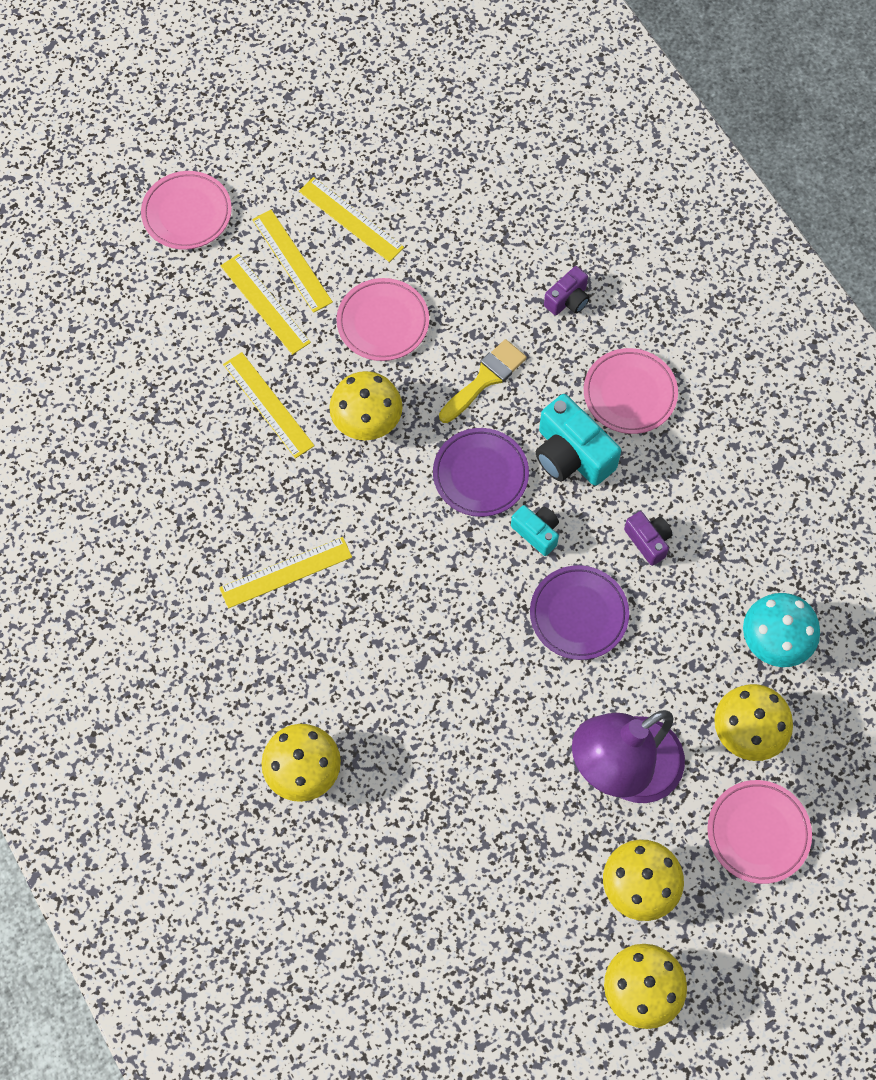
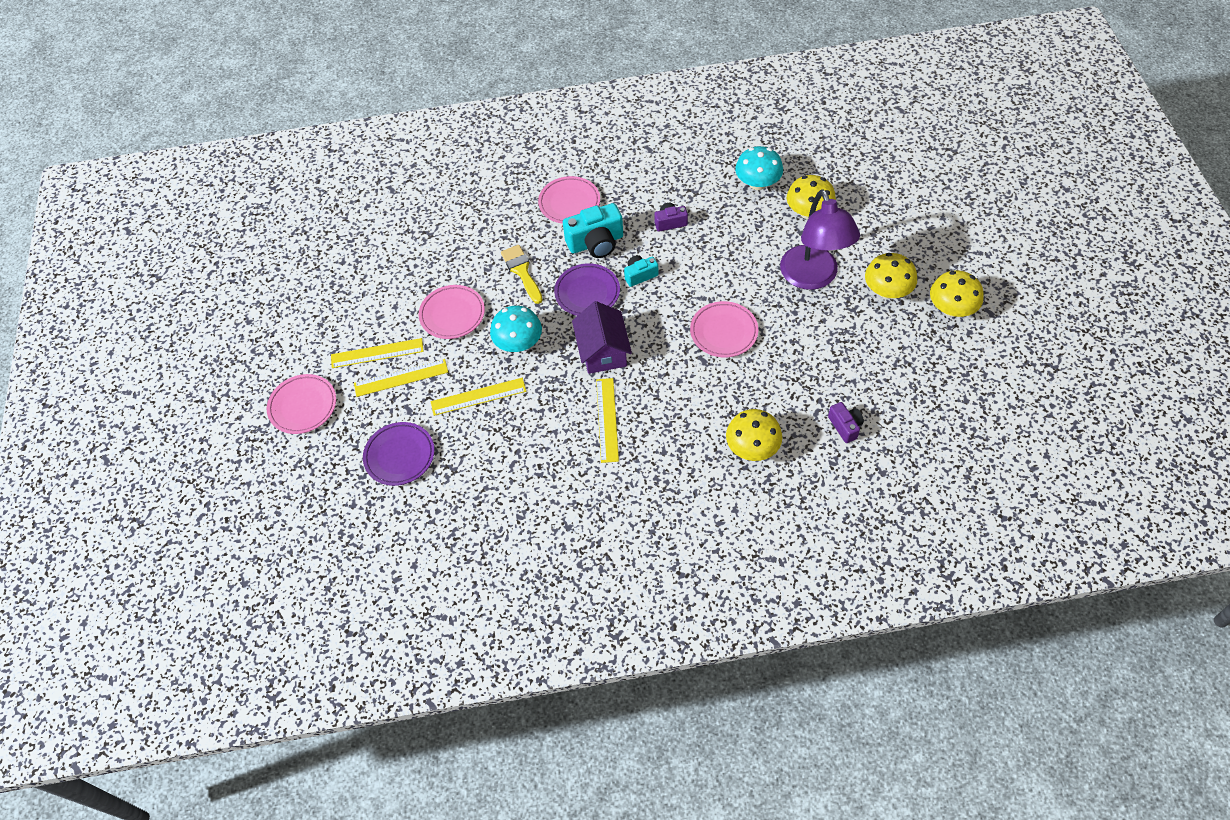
camera: 65 degrees left, 10 degrees down
yellow ruler [299,177,404,262] -> none
yellow mushroom [329,371,403,440] -> turquoise mushroom [490,306,542,352]
purple plate [530,565,629,660] -> purple plate moved to [363,422,435,486]
purple camera [544,266,590,315] -> purple camera moved to [828,402,864,443]
pink plate [707,780,812,884] -> pink plate moved to [690,301,758,357]
none -> purple house [572,301,632,374]

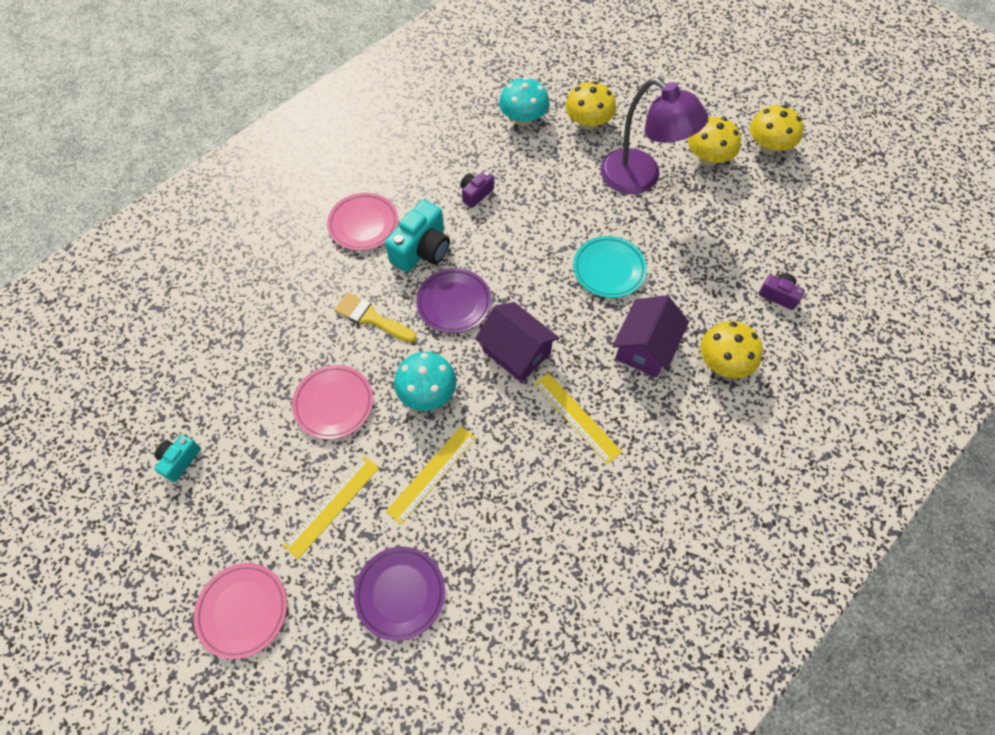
camera: 40 degrees left, 5 degrees up
yellow ruler [331,338,424,368] -> none
turquoise camera [624,255,658,287] -> turquoise camera moved to [154,435,201,482]
pink plate [690,301,758,357] -> turquoise plate [573,236,647,298]
none -> purple house [612,295,689,378]

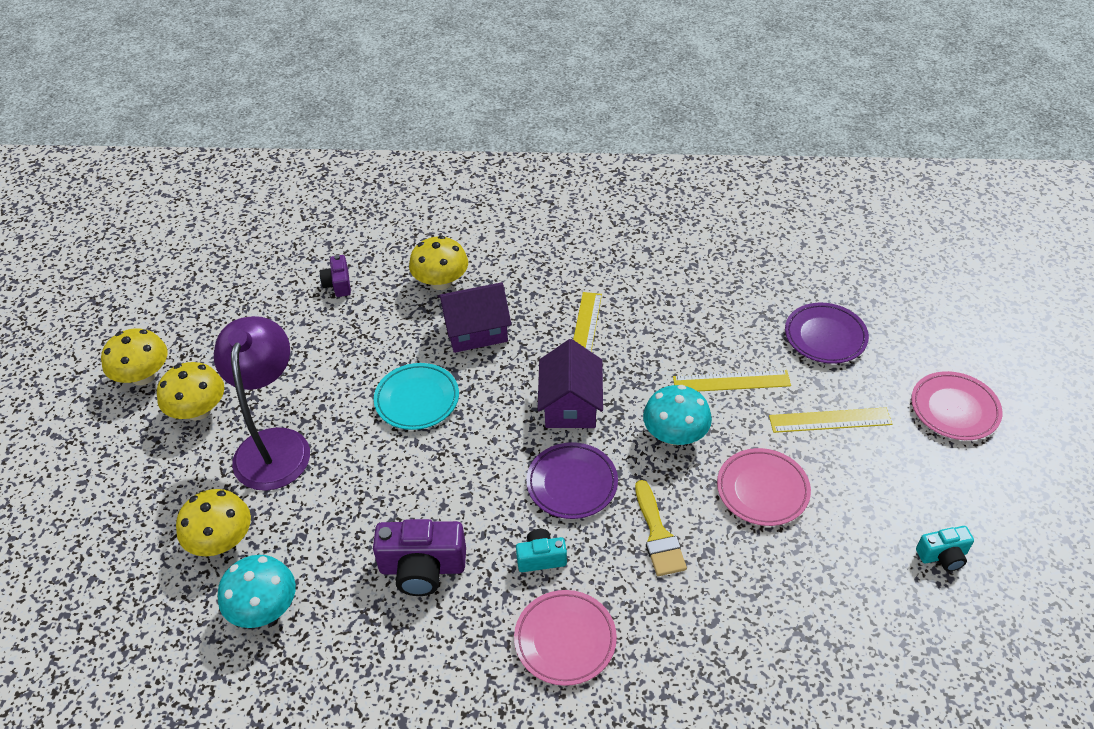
camera: 130 degrees left, 15 degrees down
turquoise camera [385,200,450,272] -> turquoise camera [516,529,567,572], size x0.57
purple camera [460,170,494,208] -> purple camera [373,519,466,596], size x1.77

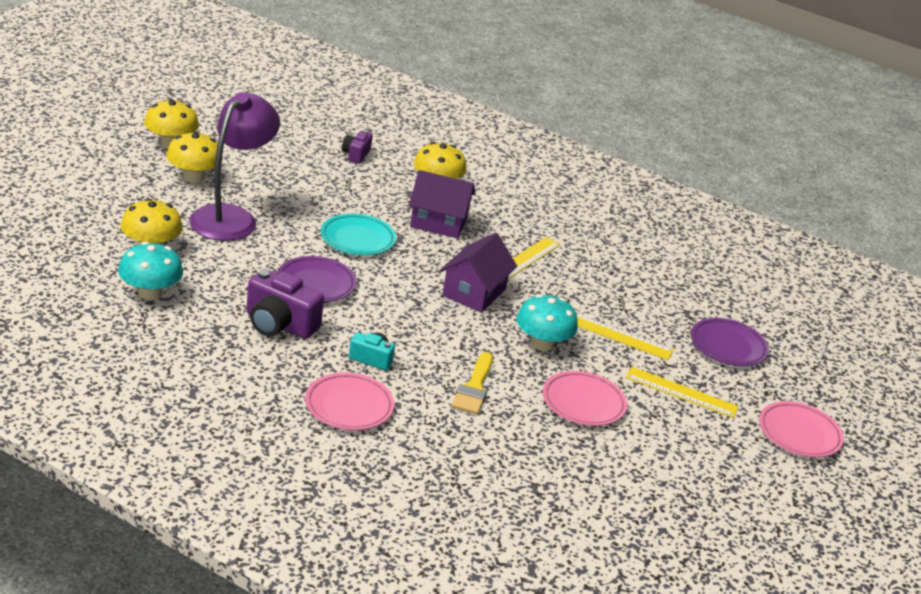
camera: 20 degrees right, 15 degrees down
purple plate [526,442,618,519] -> purple plate moved to [277,256,356,302]
turquoise camera [916,526,974,572] -> none

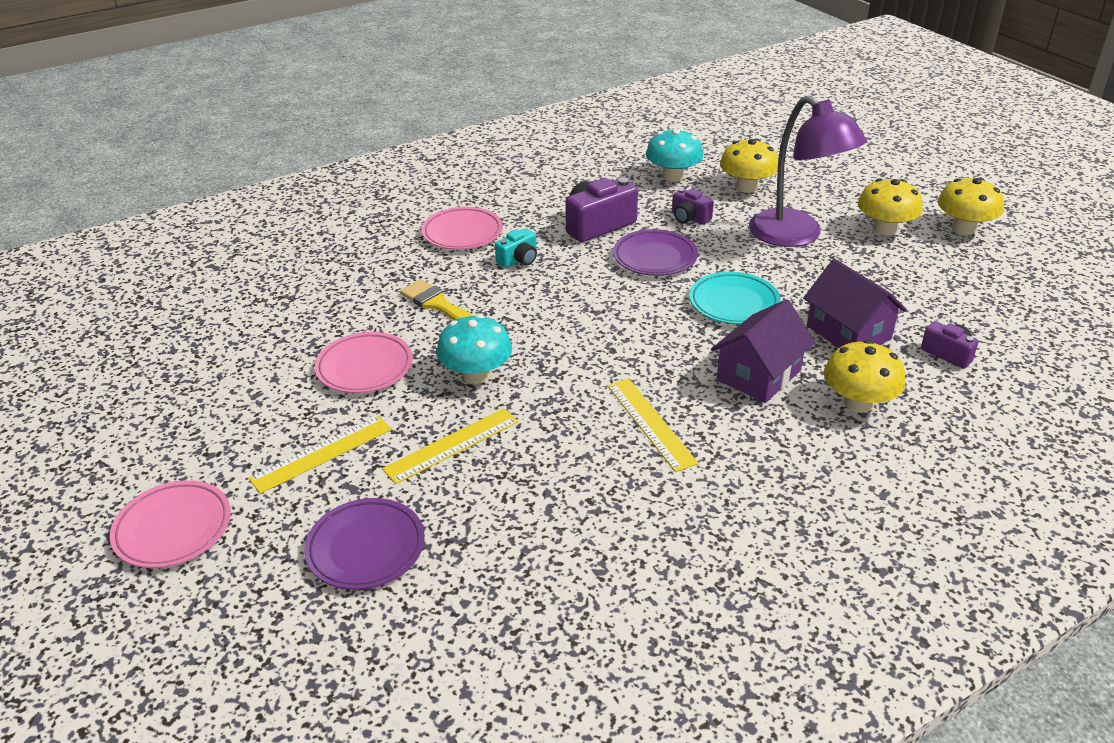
camera: 125 degrees right, 5 degrees up
purple house [439,232,517,312] -> purple house moved to [803,259,907,348]
none -> purple camera [672,188,714,225]

